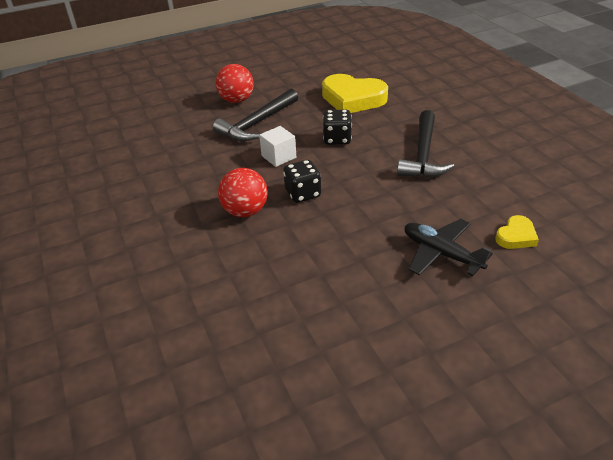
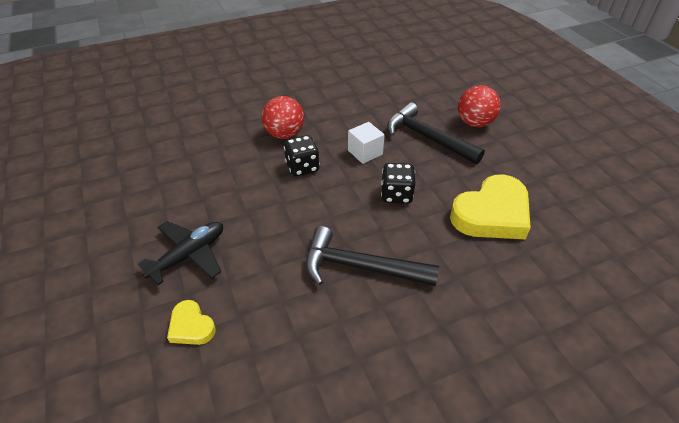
camera: 90 degrees right, 5 degrees up
yellow heart [322,74,388,113] -> yellow heart turned 150 degrees counterclockwise [450,175,531,240]

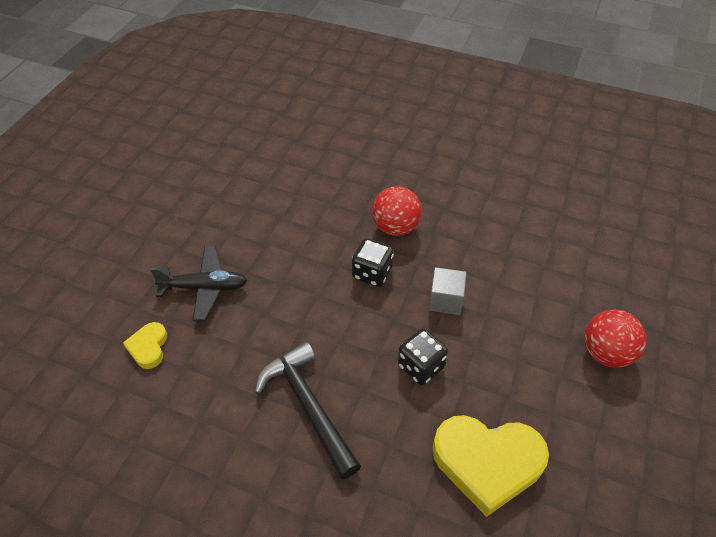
camera: 45 degrees right, 5 degrees up
white cube [348,122,385,164] -> grey cube [429,267,467,315]
black hammer [387,102,485,164] -> none

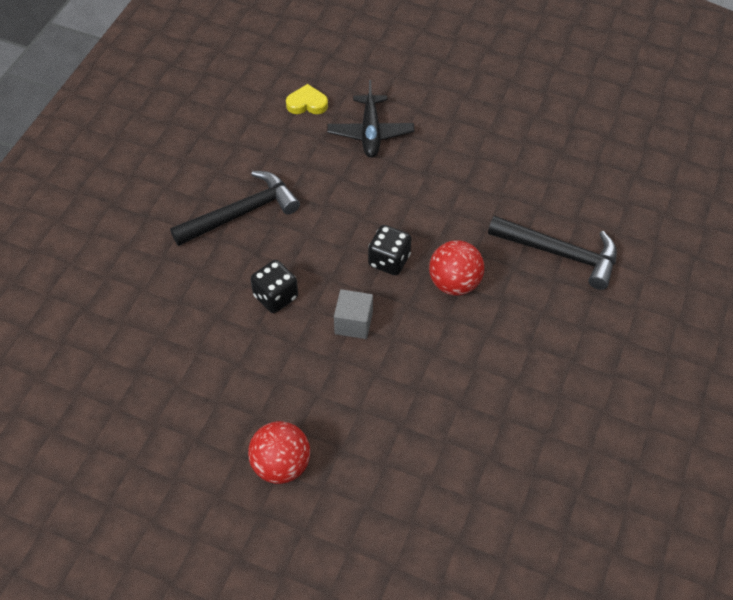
camera: 90 degrees right, 5 degrees up
yellow heart [432,415,549,517] -> none
none -> black hammer [488,216,617,290]

